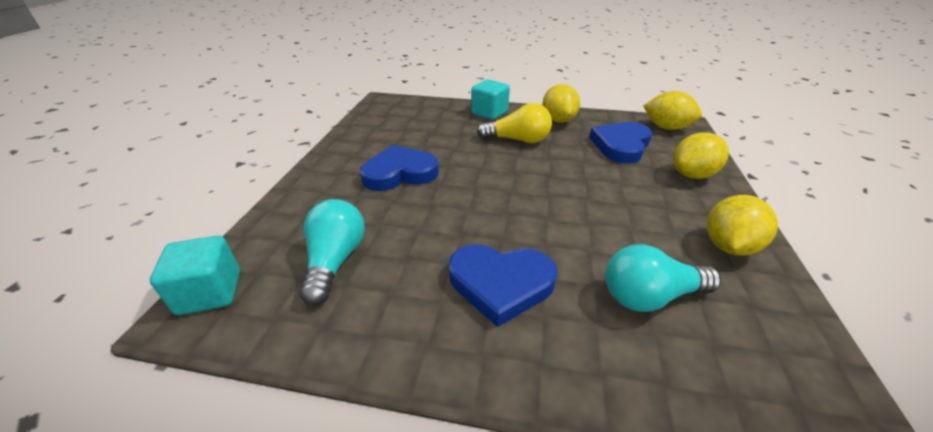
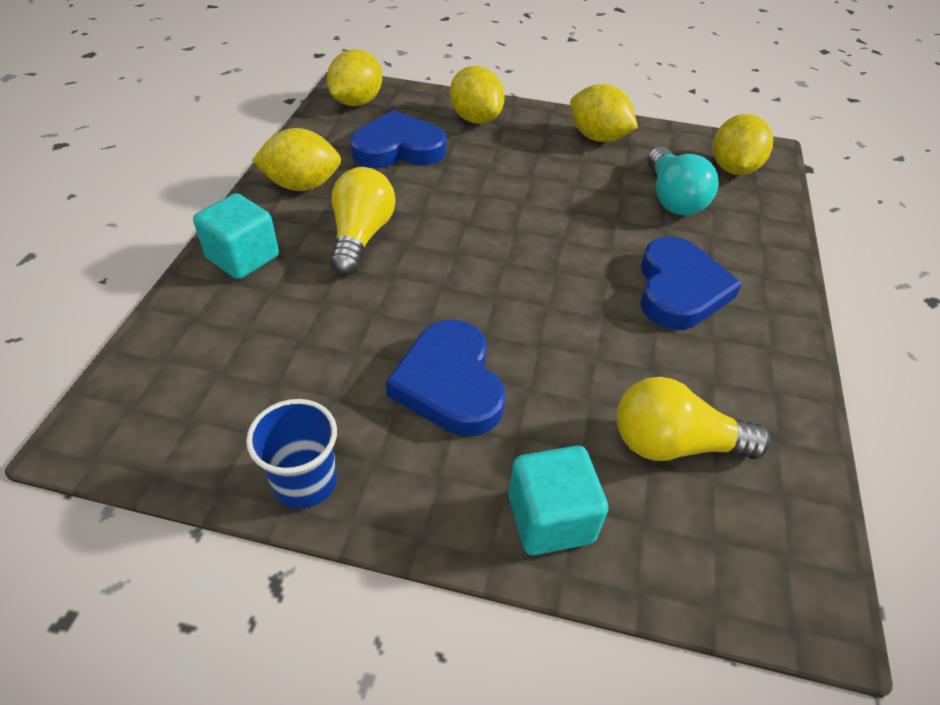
camera: 90 degrees left, 10 degrees up
turquoise cube [150,236,240,315] -> turquoise cube moved to [508,445,608,555]
turquoise light bulb [299,199,365,305] -> yellow light bulb [617,377,771,461]
blue heart [589,122,652,164] -> blue heart turned 135 degrees clockwise [350,110,446,168]
none -> blue cup [246,399,337,509]
none -> yellow lemon [713,114,773,175]

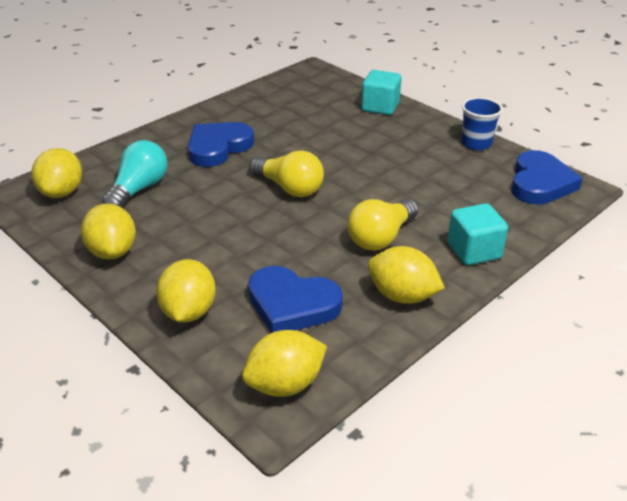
camera: 145 degrees left, 10 degrees down
blue heart [386,320,505,436] -> blue heart moved to [511,150,583,205]
yellow light bulb [617,377,771,461] -> yellow light bulb moved to [249,150,324,197]
yellow lemon [713,114,773,175] -> yellow lemon turned 45 degrees counterclockwise [31,148,82,198]

